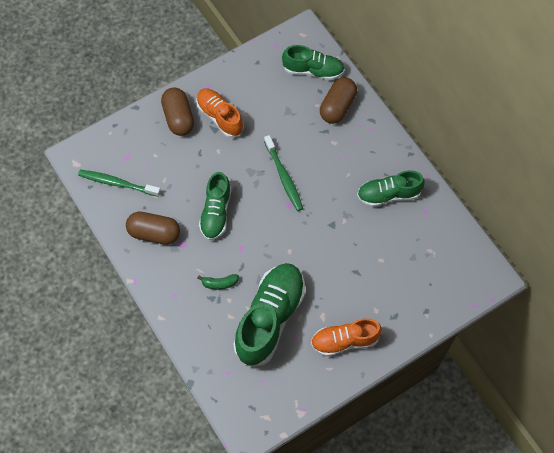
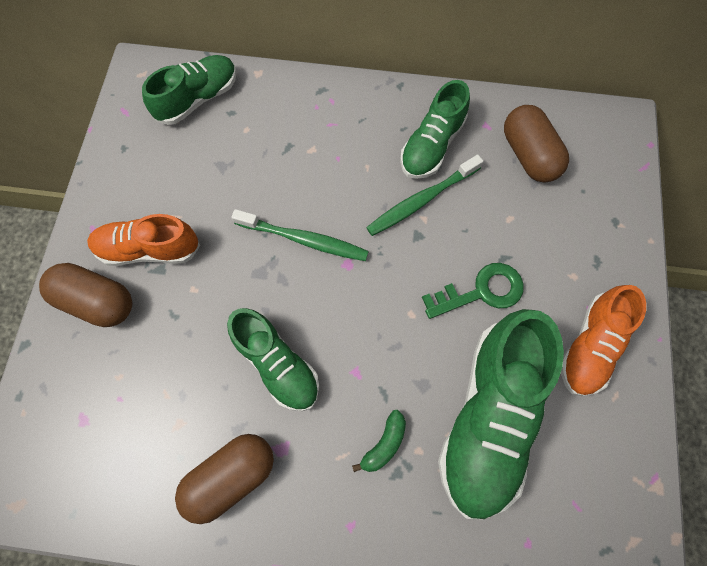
camera: 50 degrees left, 5 degrees up
green toothbrush [78,170,161,197] -> green toothbrush moved to [366,154,483,236]
green shoe [233,263,305,366] -> green shoe turned 135 degrees counterclockwise [438,309,564,519]
brown capsule [320,77,357,124] -> brown capsule moved to [504,105,569,183]
none -> green key [422,263,524,319]

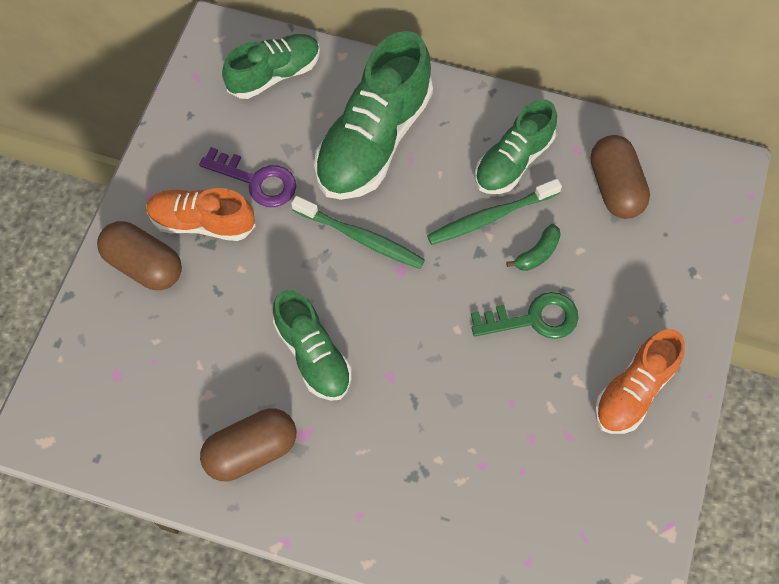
camera: 10 degrees right, 5 degrees down
green banana [352,410,406,472] -> green banana moved to [506,224,561,271]
green shoe [438,309,564,519] -> green shoe moved to [314,31,433,200]
none -> purple key [199,147,296,207]

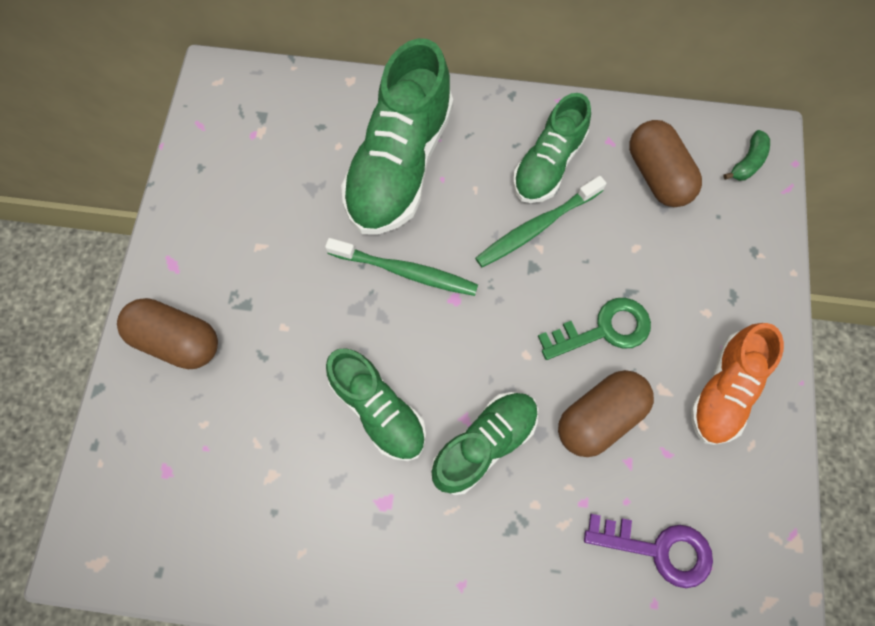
camera: 10 degrees left, 5 degrees up
orange shoe [146,188,255,241] -> none
purple key [199,147,296,207] -> purple key moved to [584,514,713,588]
brown capsule [200,408,296,481] -> brown capsule moved to [558,370,654,457]
green shoe [222,34,320,99] -> green shoe moved to [431,392,538,495]
green banana [506,224,561,271] -> green banana moved to [723,130,770,181]

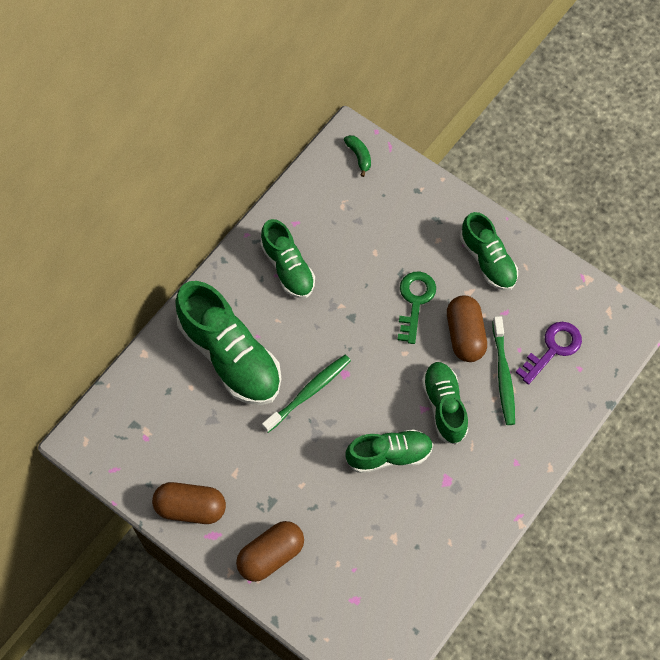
camera: 60 degrees left, 5 degrees down
green toothbrush [475,176,606,268] -> green toothbrush moved to [492,316,515,425]
brown capsule [629,120,702,207] -> brown capsule moved to [152,482,226,524]
orange shoe [690,323,784,445] -> green shoe [460,212,518,291]

